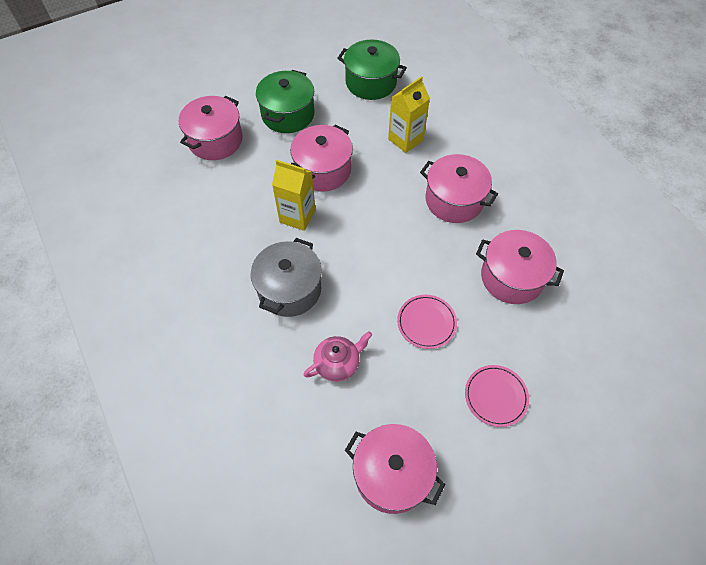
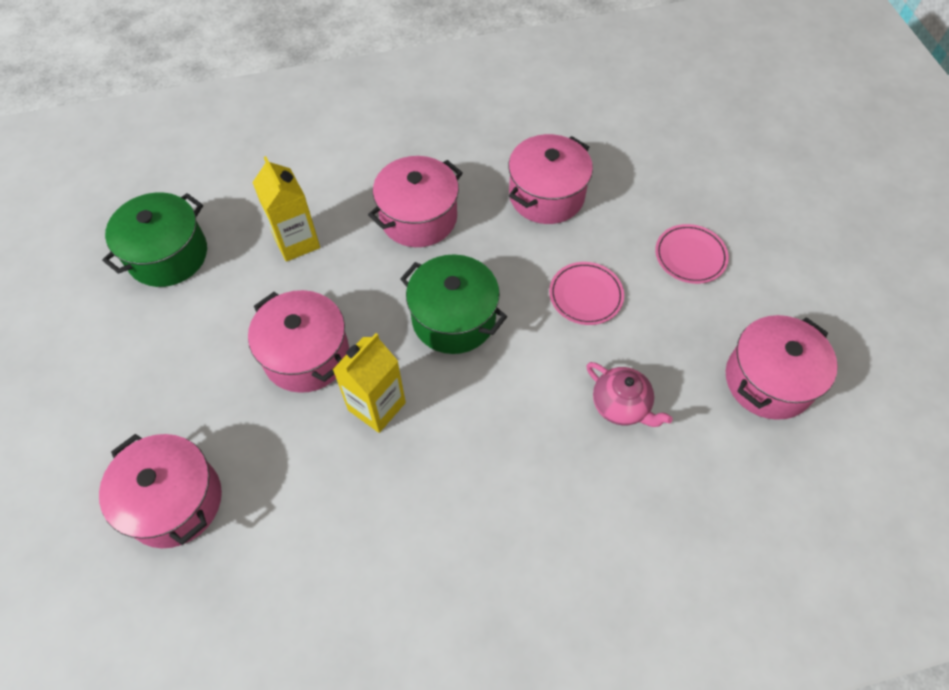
camera: 75 degrees left, 0 degrees up
grey pot [251,238,322,317] -> none
green pot [256,70,314,133] -> green pot moved to [400,254,507,354]
pink teapot [304,331,372,382] -> pink teapot turned 150 degrees clockwise [586,362,673,427]

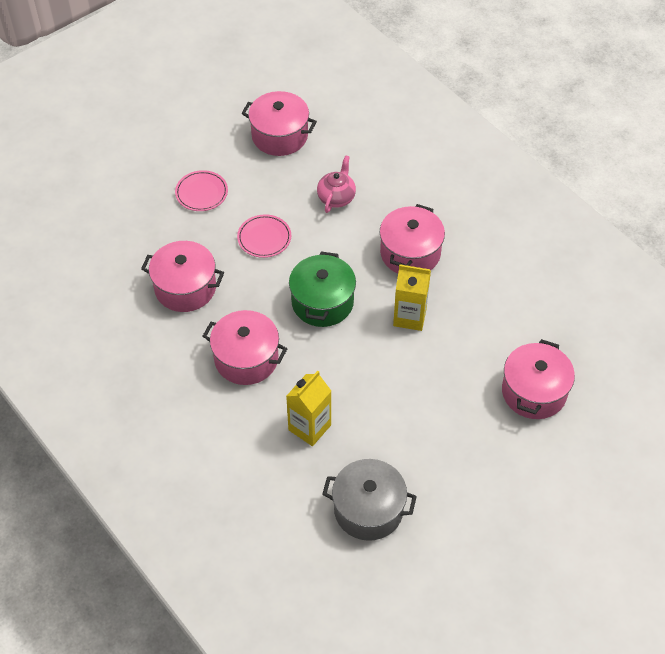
camera: 115 degrees left, 5 degrees down
green pot [102,192,207,287] -> grey pot [322,459,417,541]
pink pot [248,290,349,393] -> pink pot moved to [380,204,445,273]

